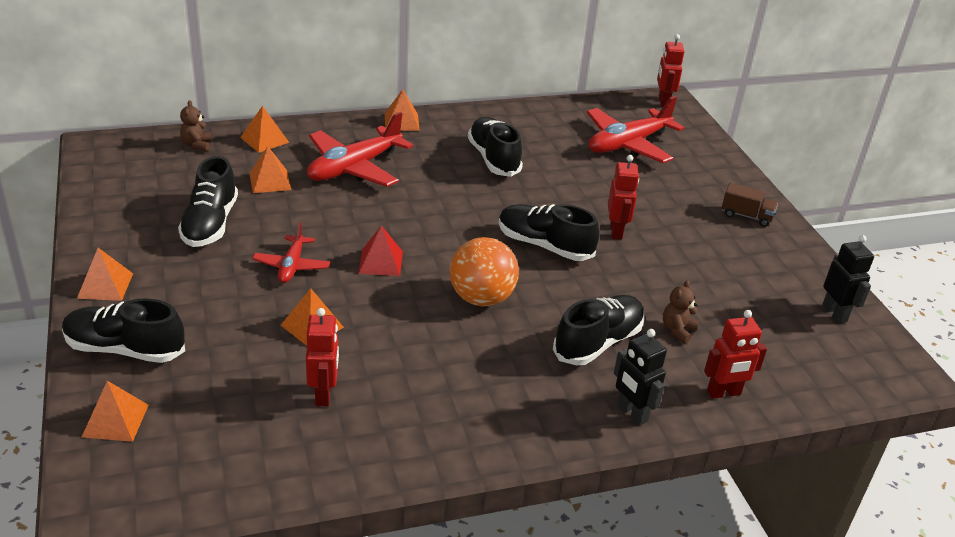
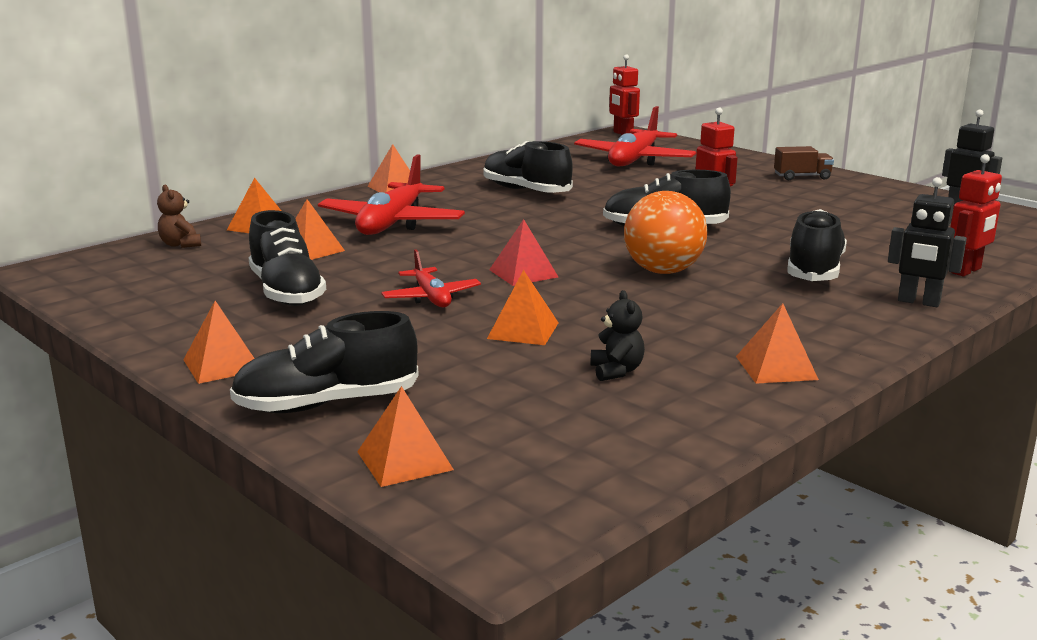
camera: 25 degrees left, 15 degrees down
red robot [306,308,339,406] -> black teddy bear [590,290,645,381]
brown teddy bear [663,280,699,343] -> none
none -> orange pyramid [736,303,819,384]

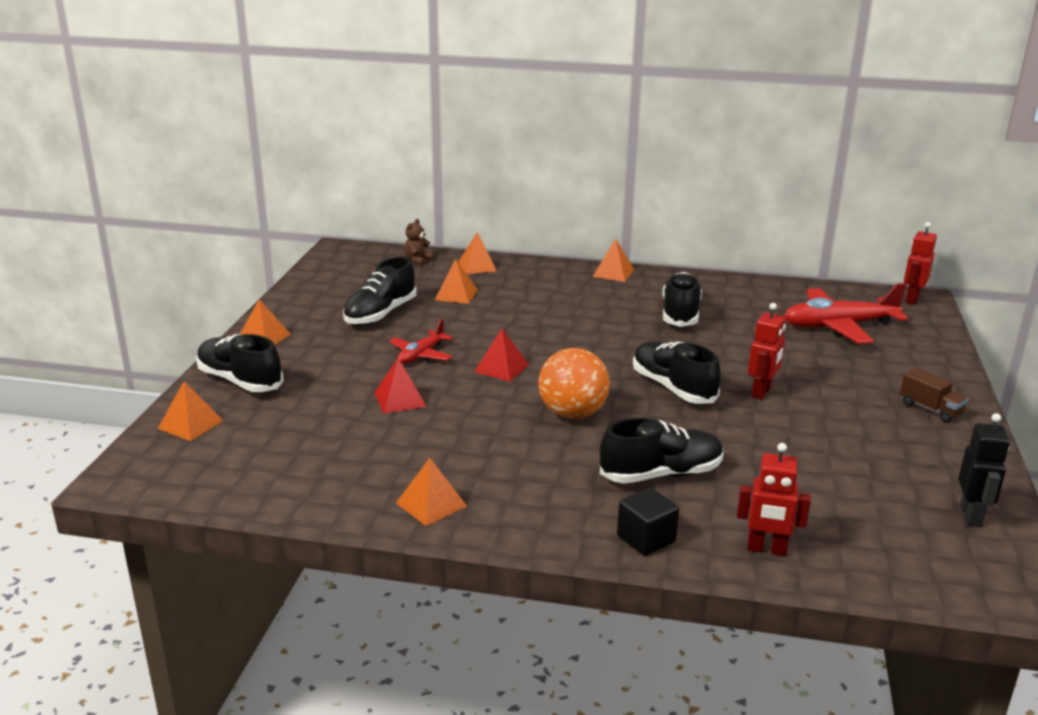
camera: 55 degrees right, 5 degrees up
red plane [318,154,465,235] -> none
orange pyramid [487,270,559,345] -> red pyramid [375,358,427,414]
black teddy bear [590,290,645,381] -> none
black robot [888,177,967,307] -> black cube [617,488,679,556]

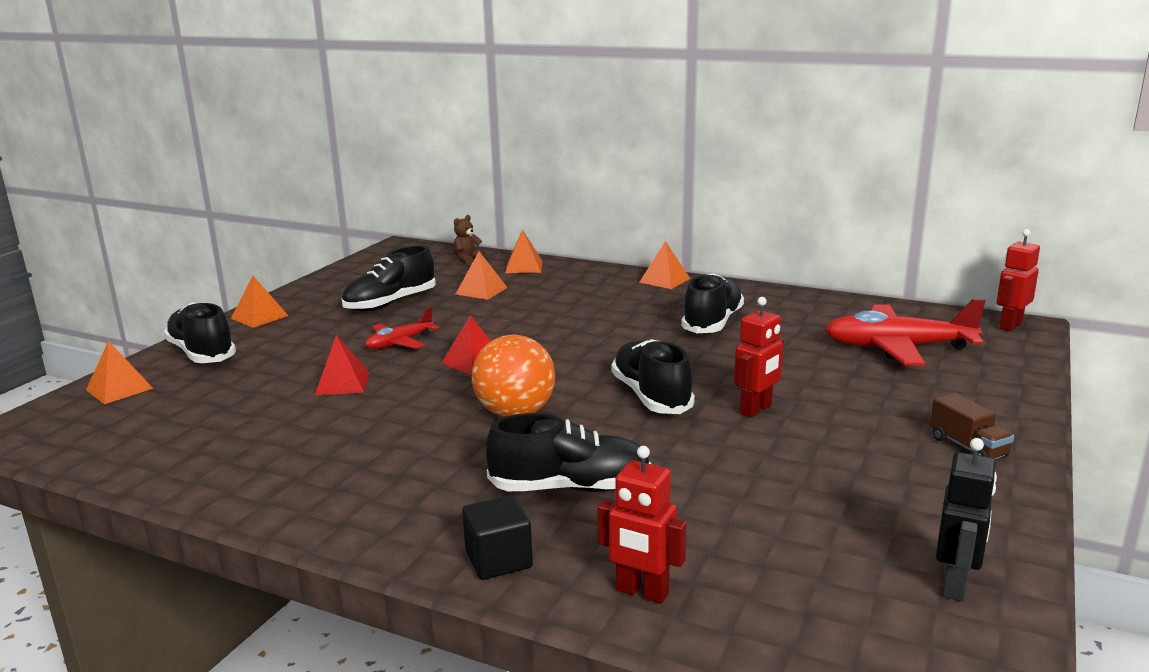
camera: 15 degrees right, 5 degrees down
orange pyramid [396,458,467,526] -> none

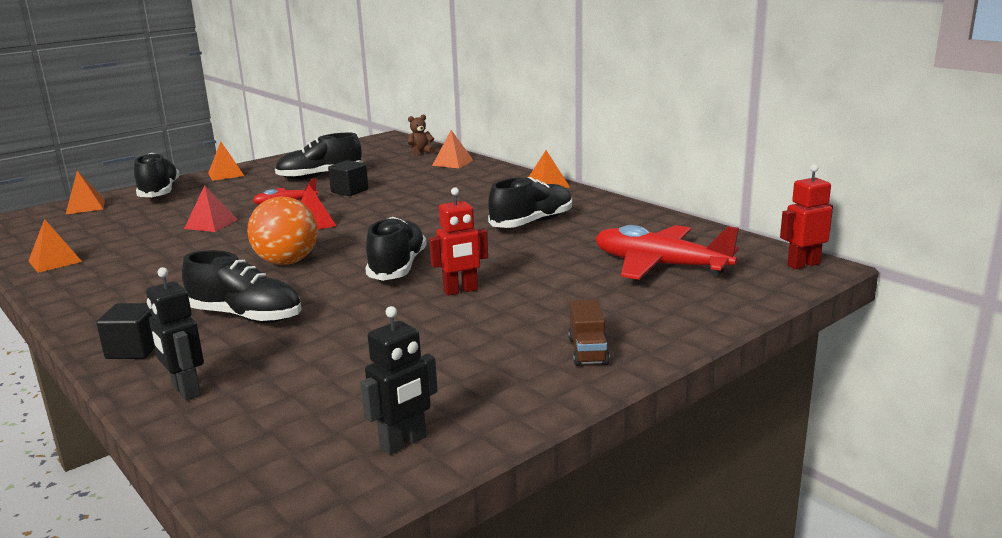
camera: 25 degrees right, 0 degrees up
orange pyramid [455,251,508,300] -> orange pyramid moved to [28,219,82,273]
red robot [597,446,687,604] -> black robot [146,267,204,400]
none -> black cube [328,160,369,196]

